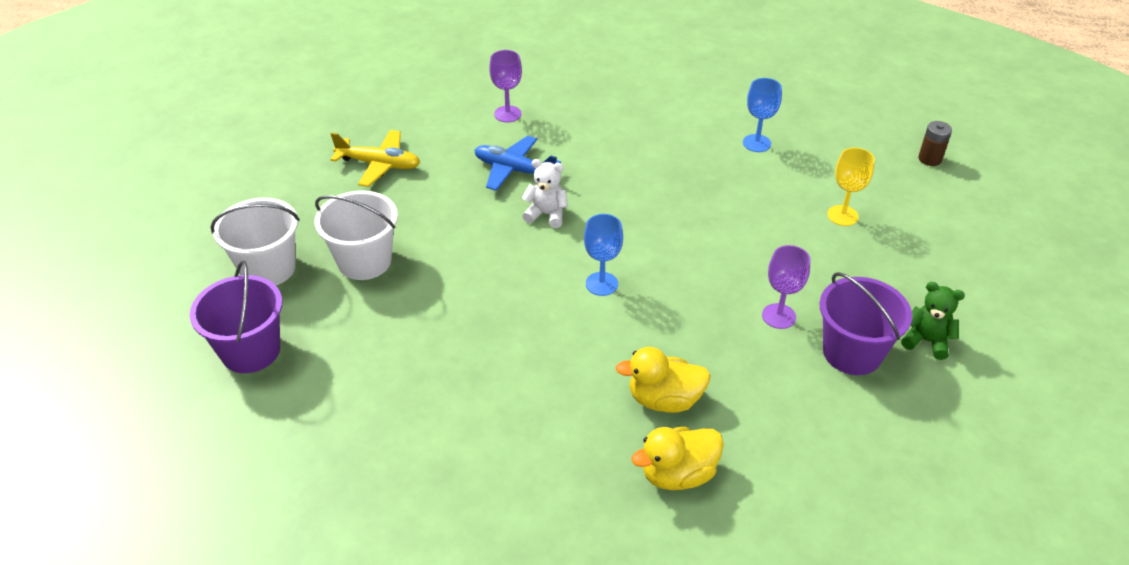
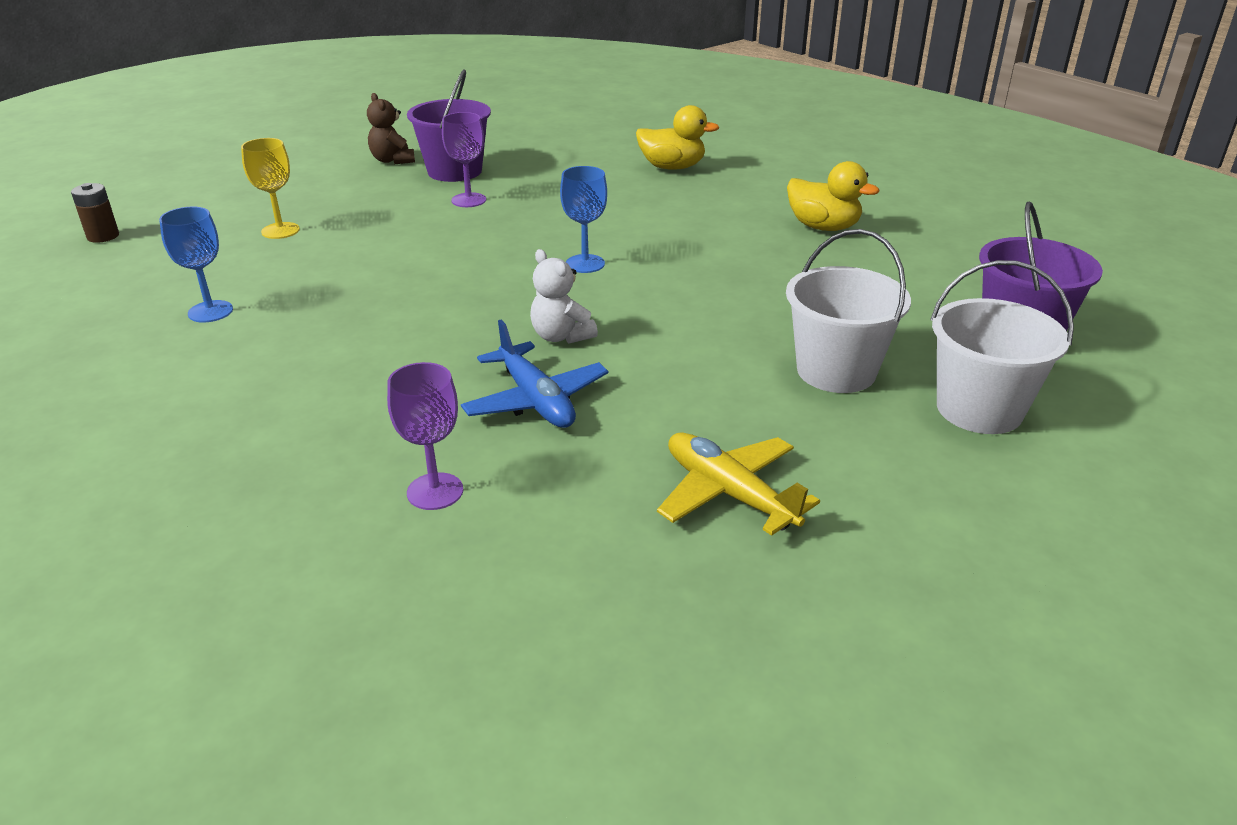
camera: 145 degrees left, 10 degrees down
yellow duck [616,347,711,413] -> yellow duck moved to [787,161,879,231]
green teddy bear [901,282,965,360] -> brown teddy bear [367,93,415,164]

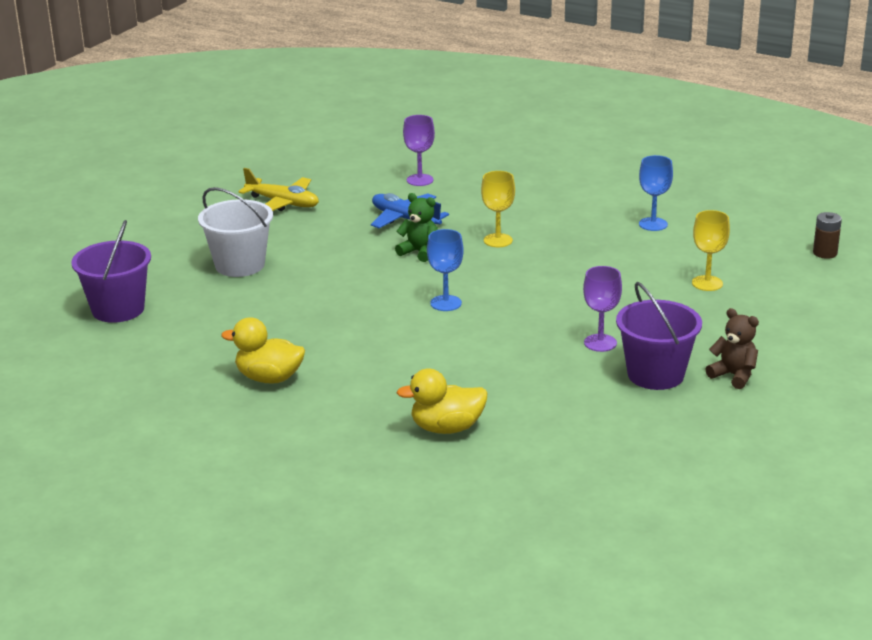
camera: 160 degrees right, 5 degrees down
white teddy bear [530,249,598,344] -> green teddy bear [395,193,438,262]
white bucket [930,260,1074,434] -> none
none -> yellow goblet [481,171,515,247]

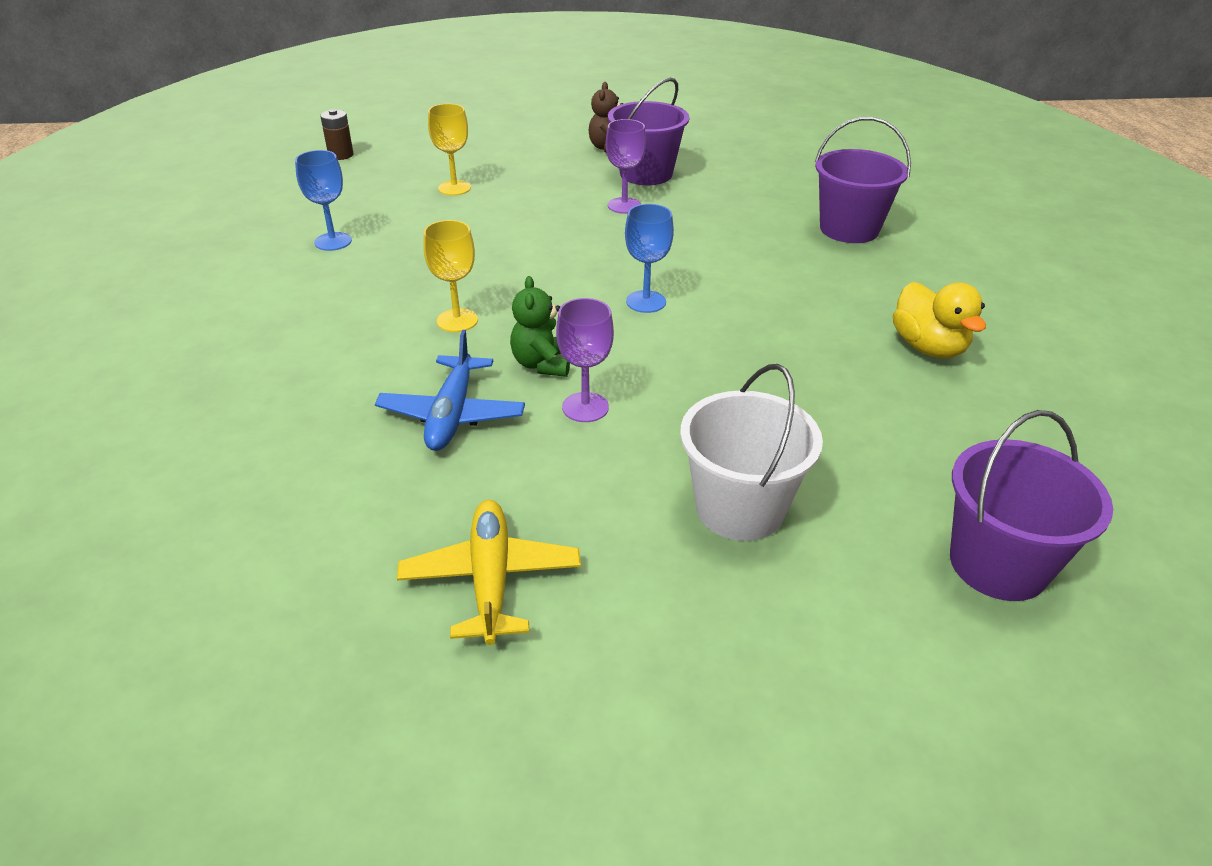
camera: 125 degrees left, 10 degrees up
yellow duck [397,368,488,434] -> purple bucket [815,117,911,243]
purple goblet [403,115,435,186] -> purple goblet moved to [556,298,614,422]

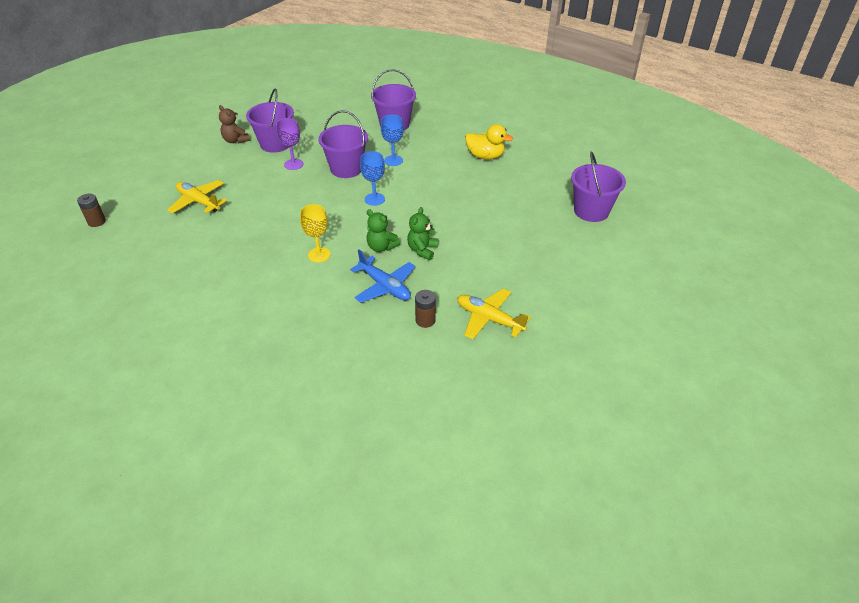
camera: 50 degrees left, 5 degrees up
blue goblet [295,150,352,251] -> blue goblet moved to [381,115,403,166]
yellow goblet [428,104,471,196] -> yellow plane [167,180,227,214]
purple goblet [556,298,614,422] -> green teddy bear [407,207,438,260]
white bucket [680,364,823,541] -> none
none -> purple bucket [318,110,368,178]
none -> brown battery [415,290,436,328]

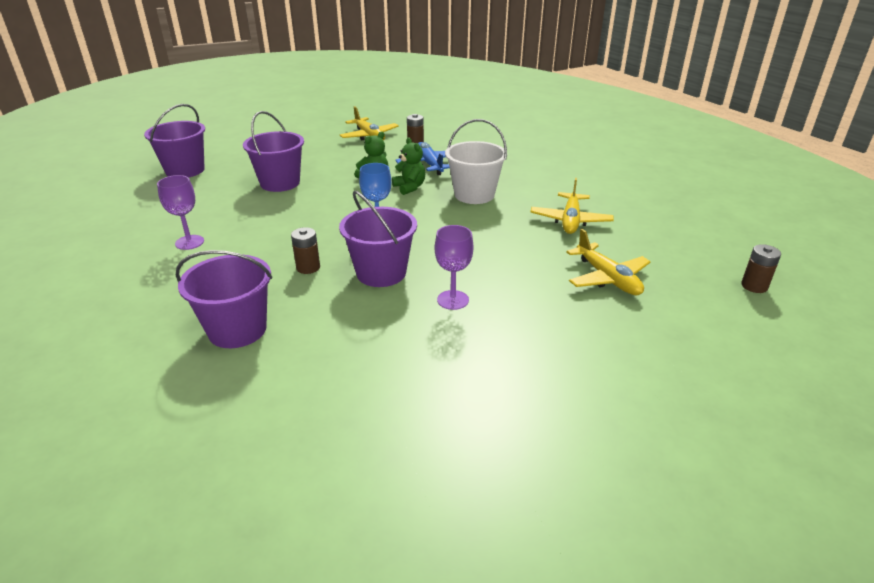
camera: 155 degrees left, 10 degrees down
brown teddy bear [219,105,250,144] -> none
purple bucket [246,89,294,153] -> purple bucket moved to [243,111,304,192]
yellow goblet [300,204,331,262] -> white bucket [445,119,507,204]
blue goblet [381,115,403,166] -> brown battery [291,227,320,274]
yellow duck [465,124,513,160] -> purple goblet [157,175,204,250]
none -> yellow plane [530,178,614,234]

